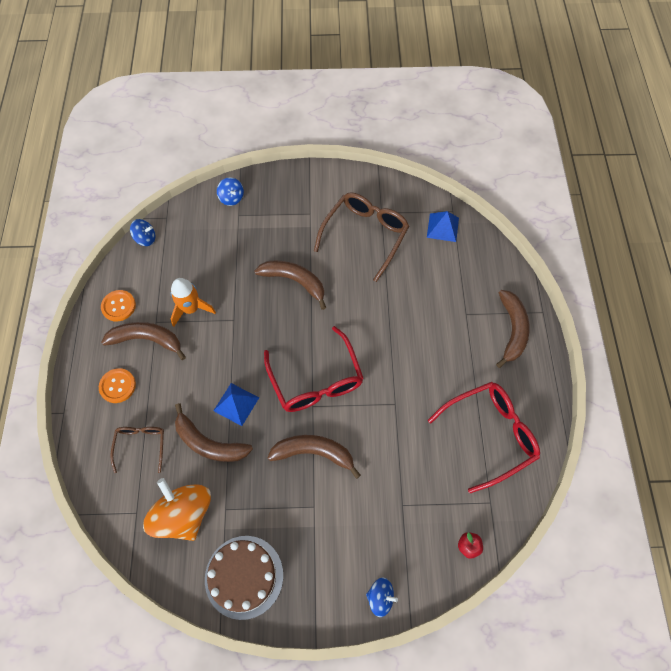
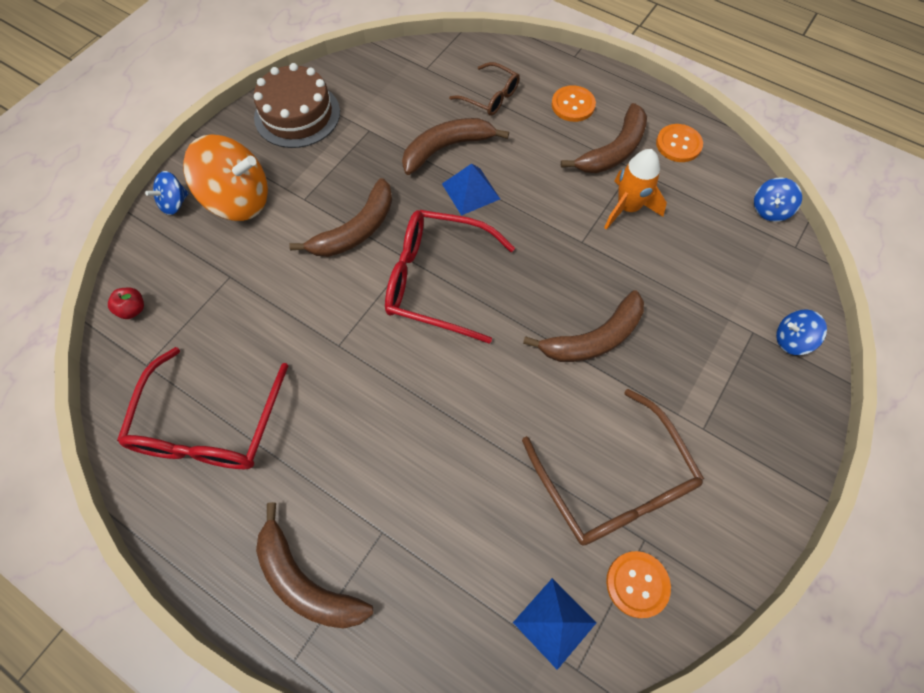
camera: 125 degrees right, 0 degrees up
orange spinning top [143,478,211,541] -> orange spinning top moved to [183,134,268,221]
none -> orange button [606,551,671,618]

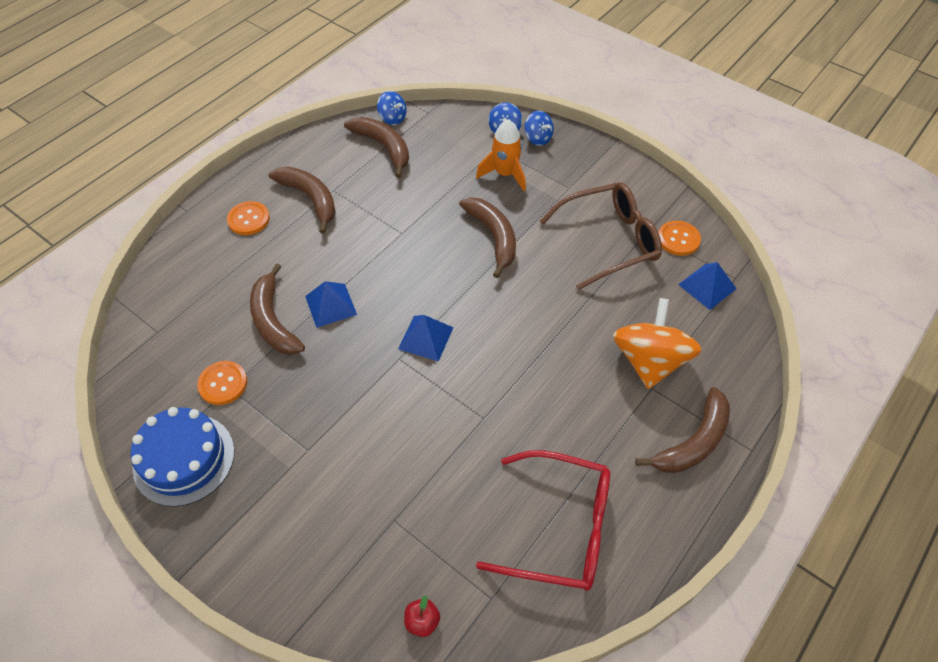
camera: 85 degrees left, 10 degrees down
blue spinning top [145,171,189,215] -> blue spinning top moved to [525,111,554,146]
orange spinning top [183,134,268,221] -> orange spinning top moved to [613,298,702,389]
brown cake [254,63,340,148] -> blue cake [131,407,234,507]
brown banana [289,178,392,257] -> brown banana moved to [344,117,409,178]
red glasses [385,210,515,344] -> blue pyramid [398,315,454,362]
brown glasses [449,62,520,116] -> none
orange rocket [604,149,667,230] -> orange rocket moved to [476,119,526,191]
orange button [656,124,703,162] -> orange button moved to [197,361,247,405]

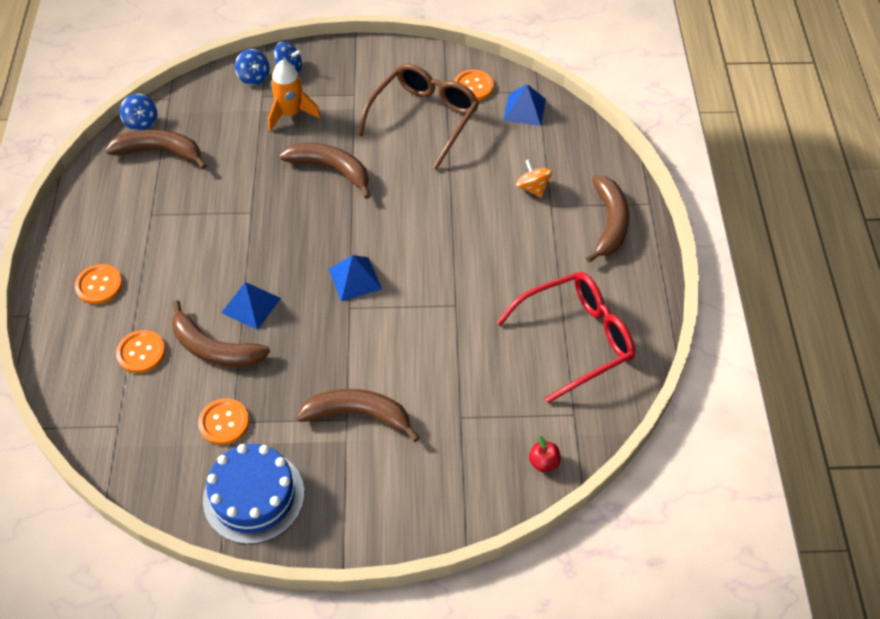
camera: 40 degrees left, 0 degrees up
brown banana [269,167,336,234] -> brown banana moved to [296,389,420,442]
blue spinning top [377,91,407,125] -> blue spinning top turned 60 degrees clockwise [120,94,157,131]
orange spinning top [613,298,702,389] -> orange spinning top [516,159,552,198], size x0.49
none -> orange button [116,330,165,373]

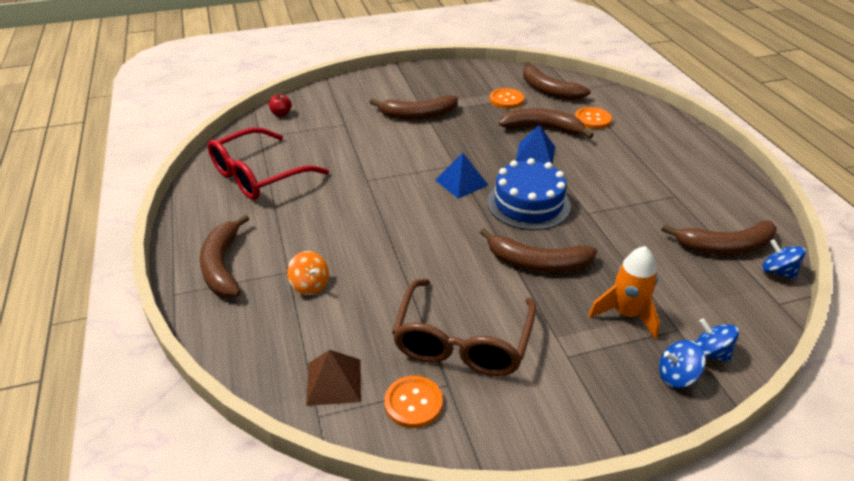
camera: 165 degrees right, 15 degrees down
orange button [75,264,122,304] -> none
blue cake [203,444,304,544] -> blue cake moved to [487,158,571,230]
blue pyramid [503,84,546,126] -> brown pyramid [306,350,361,406]
none -> brown banana [523,62,591,100]

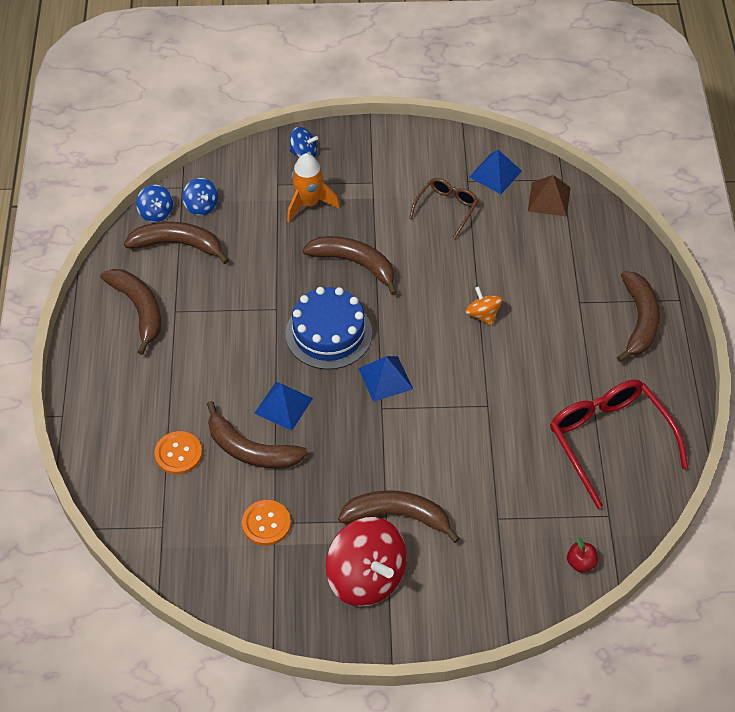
camera: 165 degrees left, 15 degrees up
red glasses [208,127,329,200] -> red glasses turned 90 degrees counterclockwise [550,380,688,509]
orange spinning top [287,251,329,295] -> orange spinning top moved to [465,286,503,326]
orange button [384,376,443,428] -> blue pyramid [469,150,522,194]
brown glasses [392,279,536,376] -> brown glasses [409,178,478,239], size x0.56
brown banana [523,62,591,100] -> brown banana moved to [100,269,161,355]
blue spinning top [695,318,739,362] -> blue spinning top moved to [182,178,218,216]
none -> red spinning top [326,517,407,607]

